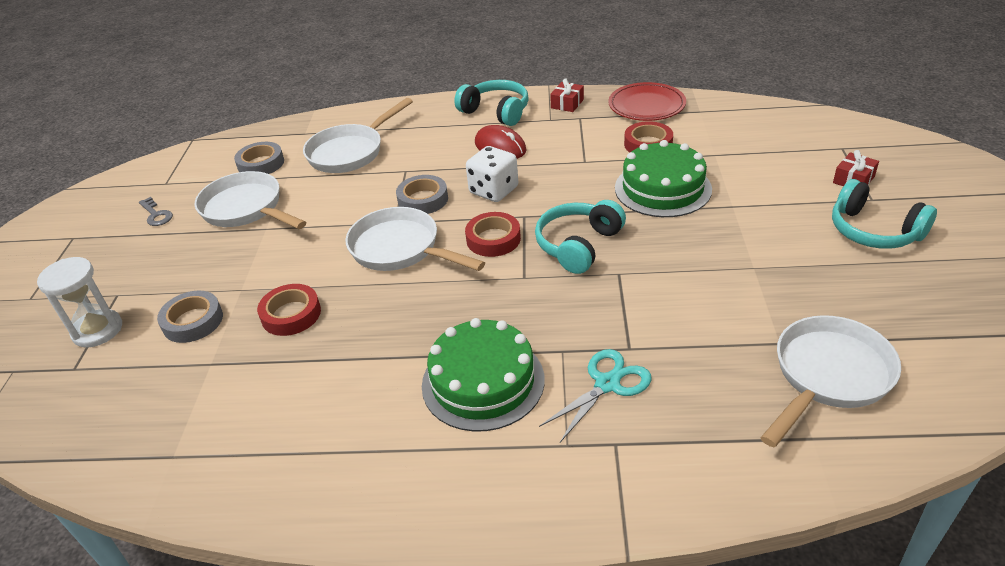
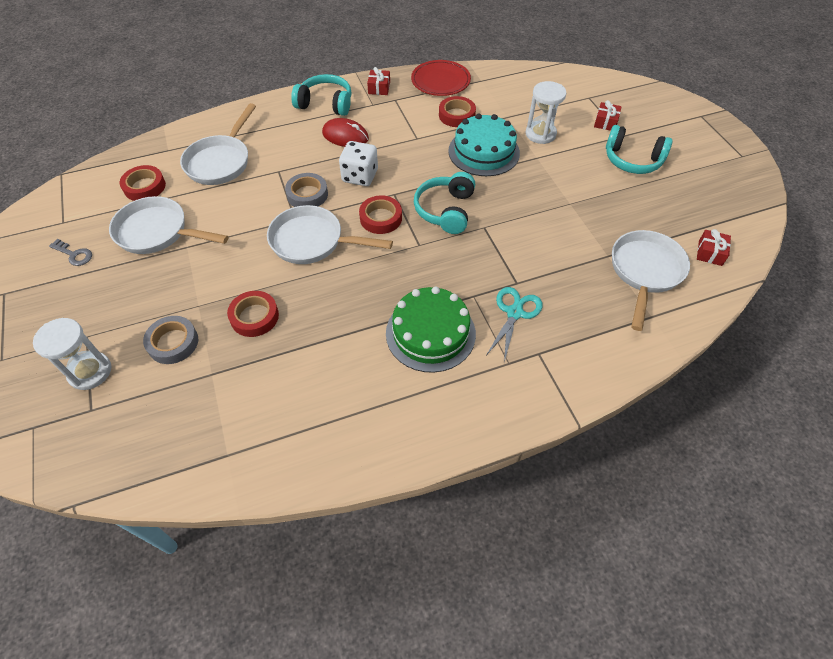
camera: 25 degrees left, 15 degrees up
grey tape [234,142,284,174] -> red tape [120,165,166,201]
green cake [615,140,712,217] -> turquoise cake [448,113,520,176]
none -> white hourglass [526,81,566,144]
none -> red gift [697,229,731,266]

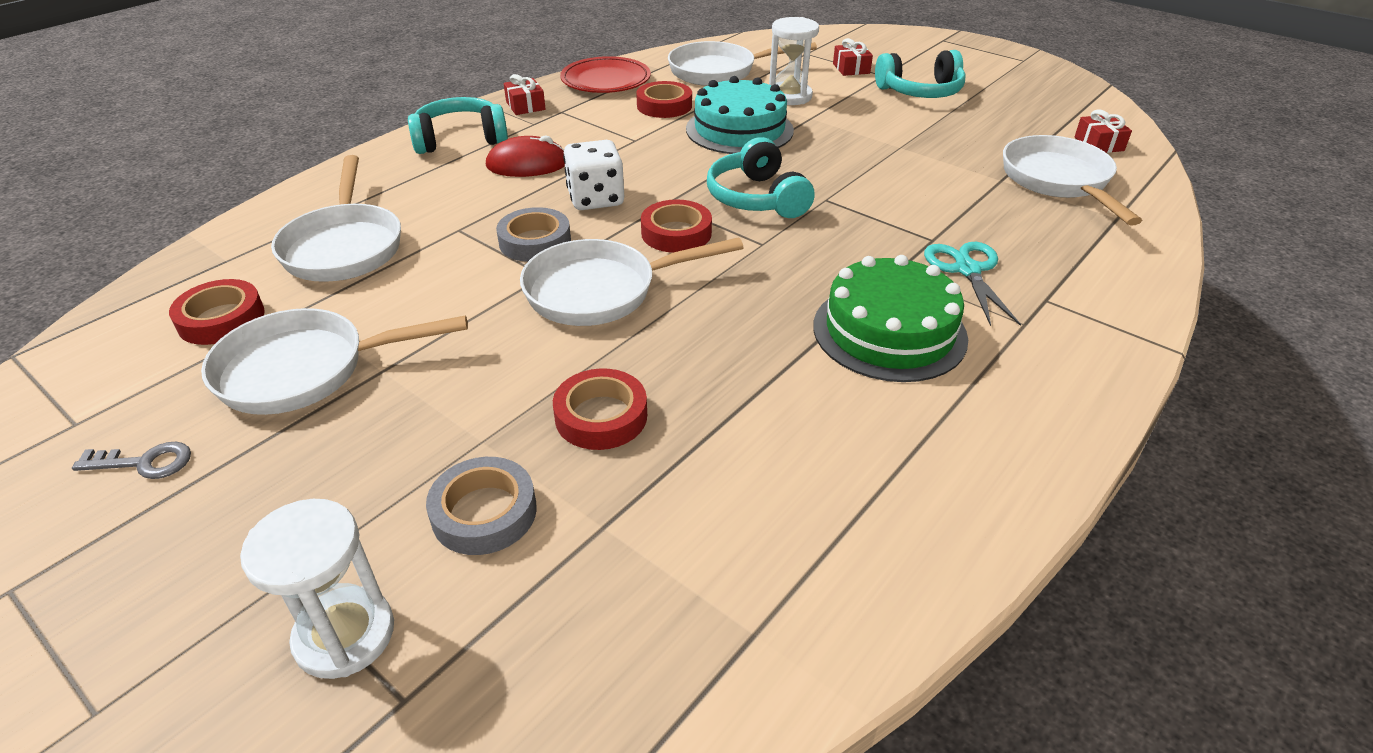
camera: 30 degrees left, 15 degrees down
none -> white pan [668,41,817,86]

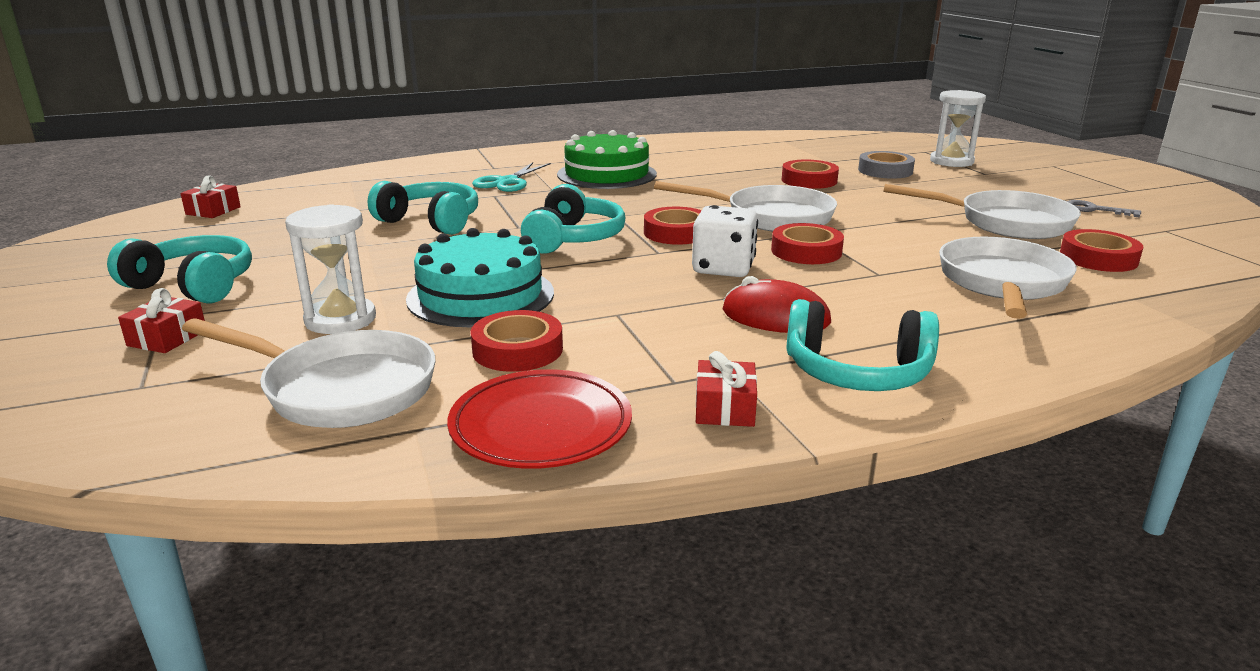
camera: 150 degrees left, 15 degrees down
grey tape [496,207,571,262] -> red tape [771,223,844,264]
white pan [1003,135,1142,226] -> none
none -> turquoise headphones [368,181,478,235]

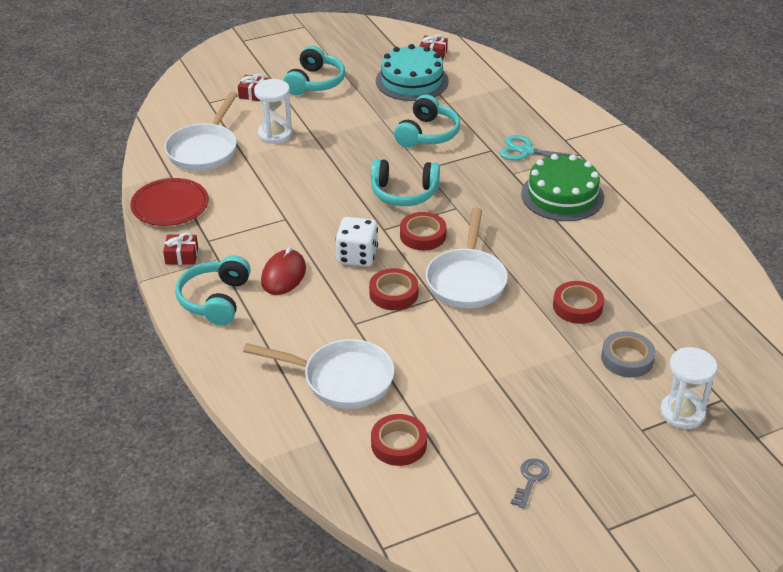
camera: 85 degrees right, 15 degrees up
turquoise cake [406,228,554,327] -> turquoise cake moved to [376,44,449,101]
red tape [470,310,563,372] -> none
white pan [883,184,1081,239] -> none

